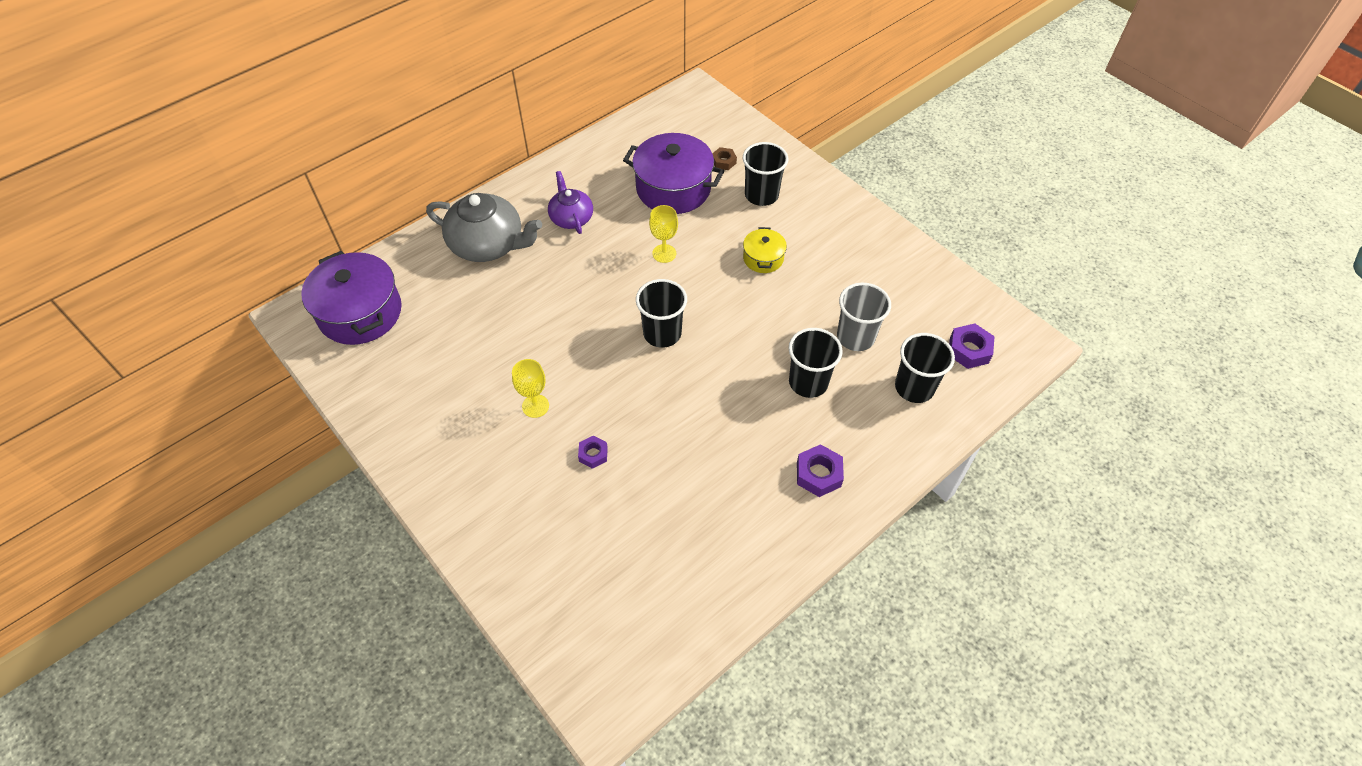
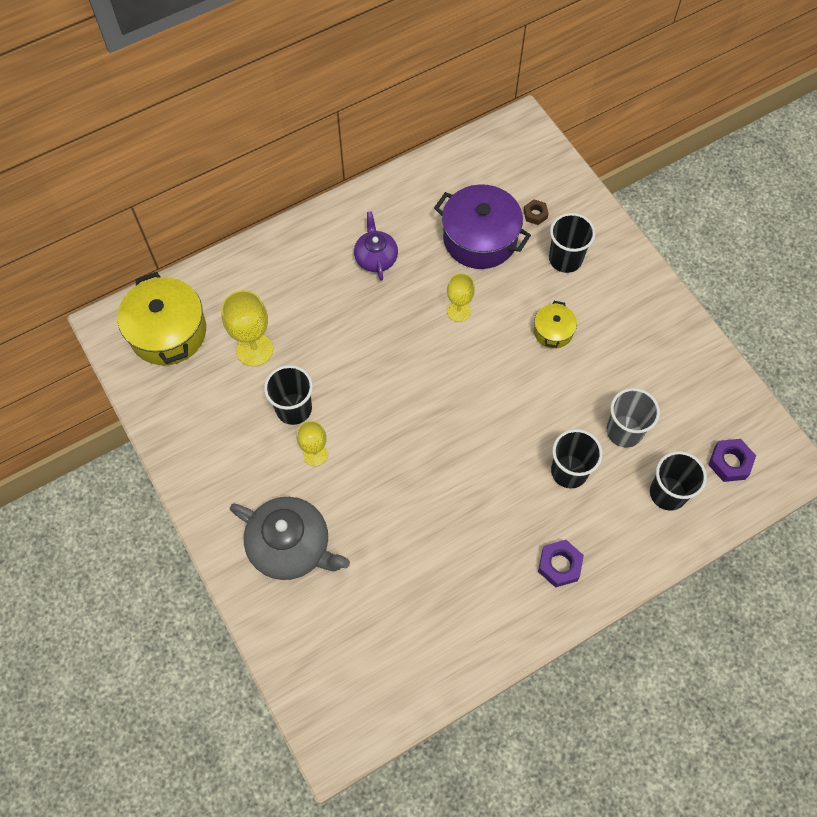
camera: 10 degrees right, 10 degrees up
purple pot [301,251,402,345] -> yellow pot [118,272,206,365]
grey teapot [426,193,542,262] -> grey teapot moved to [230,497,350,580]
purple nut [578,435,608,469] -> none
black cup [636,279,687,348] -> black cup moved to [264,365,313,425]
none -> yellow goblet [221,290,273,366]

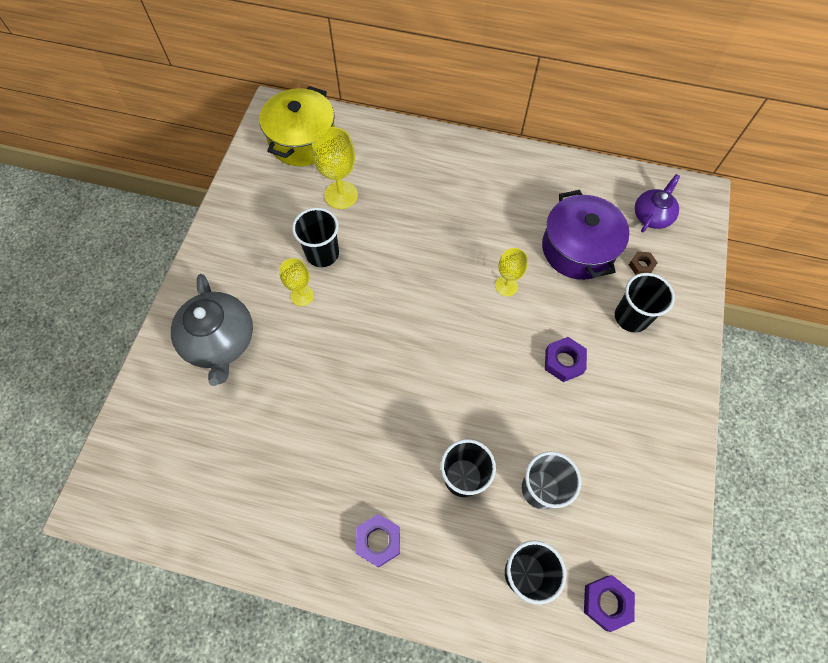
camera: 45 degrees right, 0 degrees up
purple teapot [354,211,398,281] -> purple teapot moved to [635,174,680,232]
yellow pot [534,301,577,349] -> purple nut [545,337,587,382]

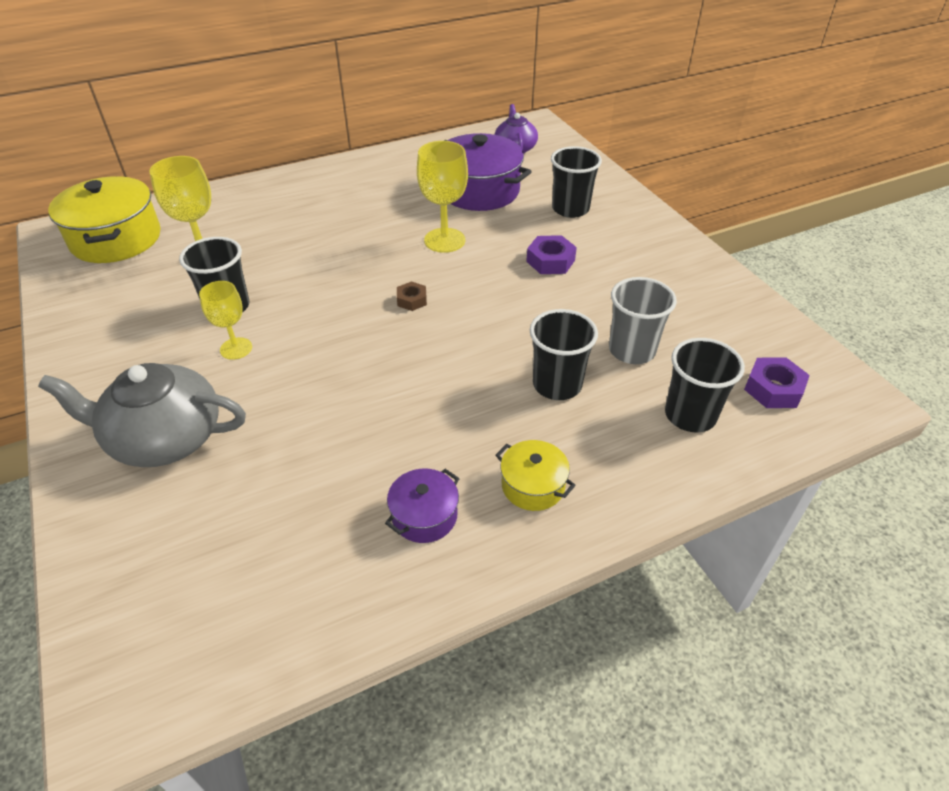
camera: 40 degrees left, 20 degrees down
grey teapot [171,274,253,386] -> grey teapot turned 150 degrees clockwise [38,363,246,467]
purple nut [356,514,400,568] -> yellow pot [496,440,576,511]
yellow goblet [495,248,528,296] -> yellow goblet [417,141,468,253], size x1.56
brown nut [629,251,658,275] -> brown nut moved to [397,281,427,311]
none -> purple pot [385,469,460,543]

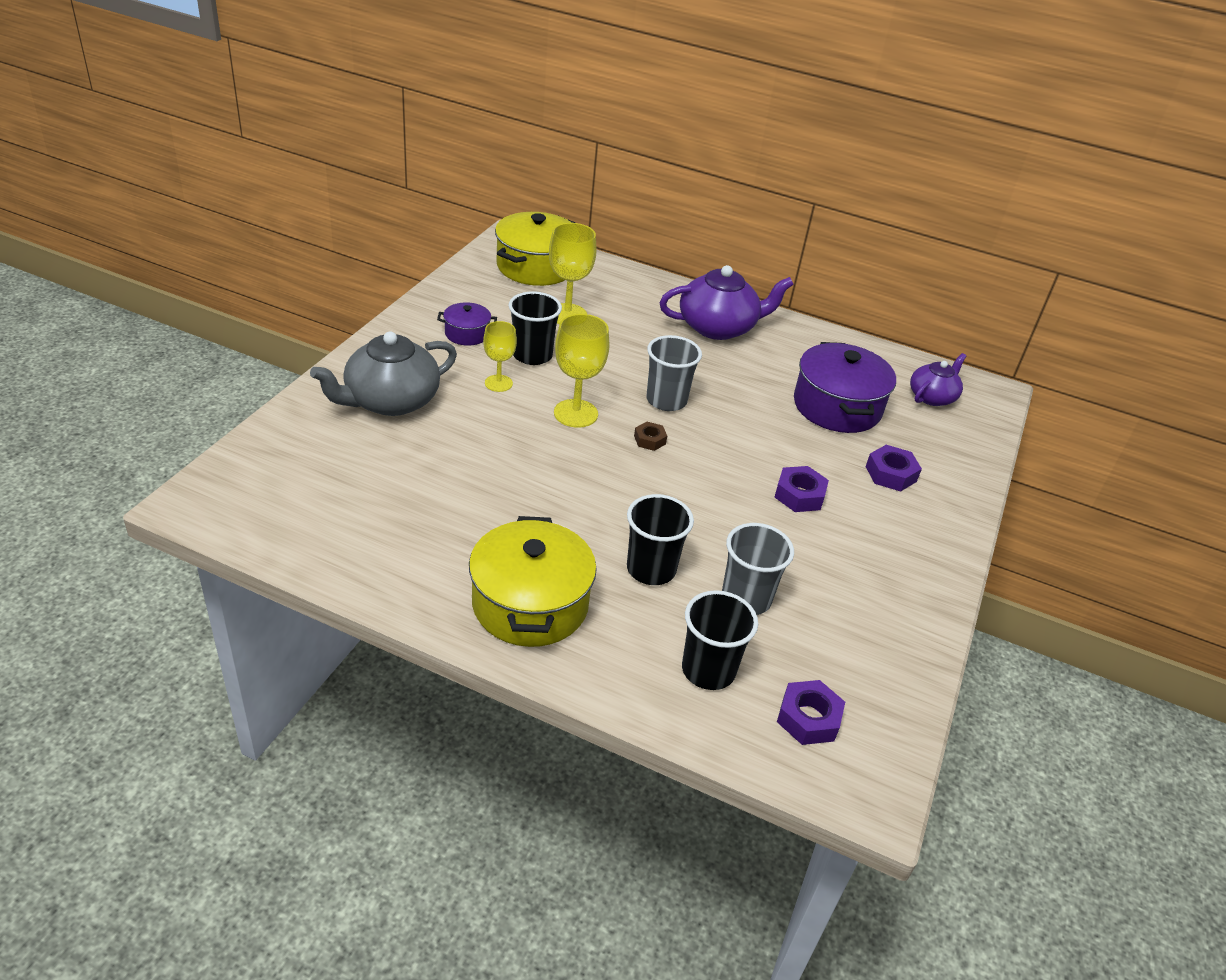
camera: 45 degrees right, 5 degrees down
grey teapot [38,363,246,467] -> grey teapot turned 90 degrees counterclockwise [310,331,457,416]
purple pot [385,469,460,543] -> purple pot moved to [437,302,497,346]
yellow goblet [417,141,468,253] -> yellow goblet moved to [554,314,609,428]
yellow pot [496,440,576,511] -> yellow pot [469,516,597,647], size x1.96
black cup [551,146,602,218] -> purple nut [866,445,922,492]
none -> grey cup [646,335,702,411]
none -> purple teapot [659,265,794,340]

